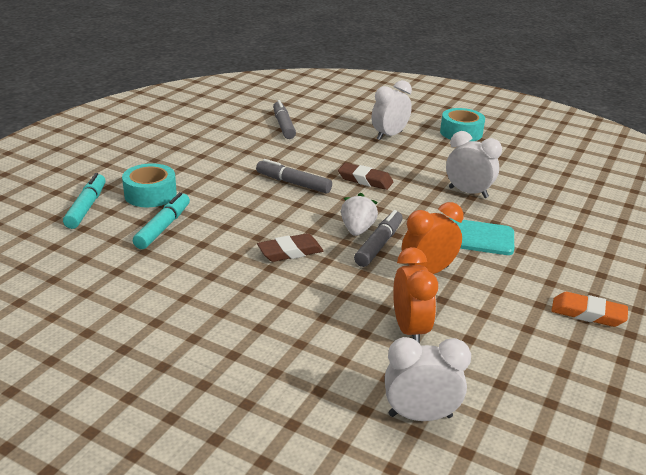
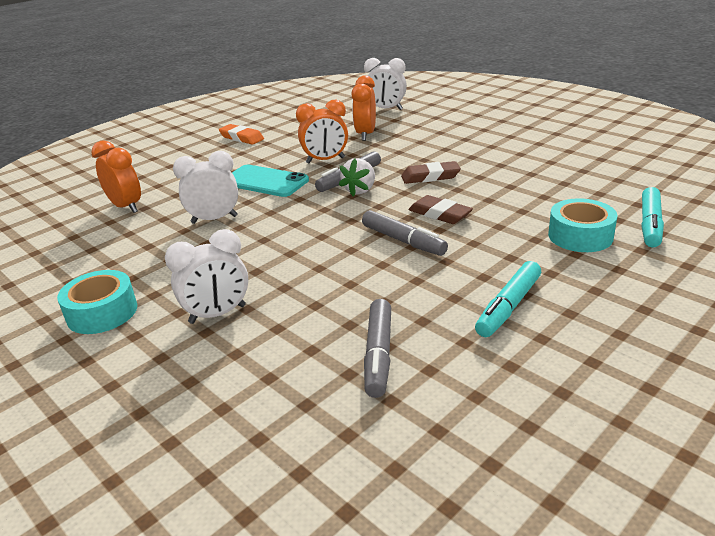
camera: 160 degrees left, 0 degrees up
turquoise marker [133,192,190,249] -> turquoise marker moved to [475,261,541,337]
brown eraser [338,163,393,190] -> brown eraser moved to [409,195,473,224]
white clock [446,131,502,198] -> white clock turned 120 degrees clockwise [173,151,238,224]
none -> orange clock [91,140,141,213]

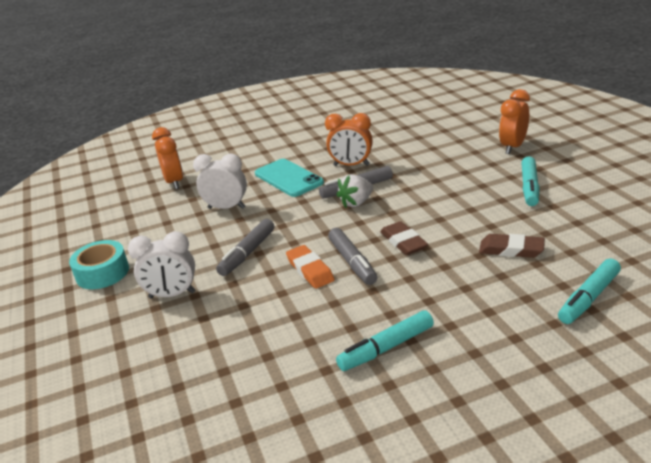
camera: 25 degrees right, 0 degrees up
orange eraser [219,124,264,145] -> orange eraser moved to [286,245,334,289]
orange clock [351,75,376,141] -> orange clock moved to [499,89,530,154]
white clock [364,58,407,110] -> none
grey marker [364,299,391,398] -> grey marker moved to [216,219,274,276]
brown eraser [401,161,461,184] -> brown eraser moved to [479,234,545,258]
turquoise tape [548,199,617,252] -> none
none -> turquoise marker [521,156,539,206]

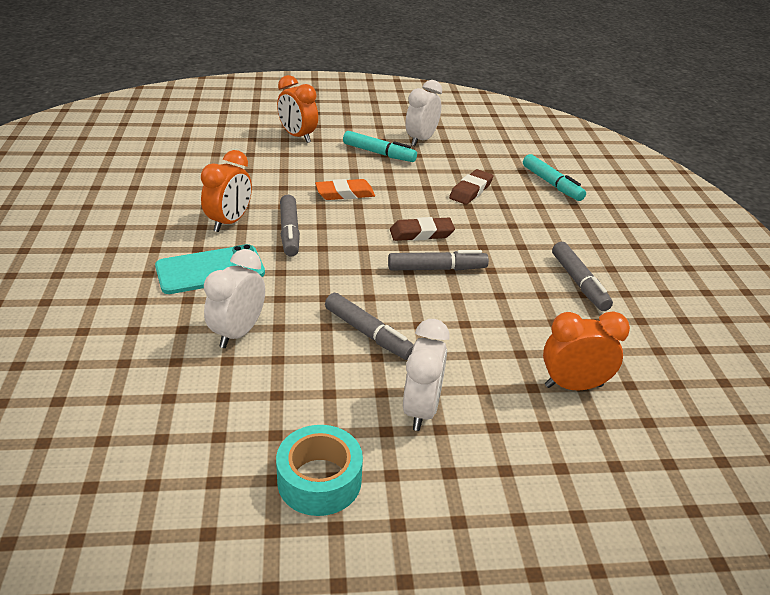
camera: 80 degrees left, 5 degrees up
orange clock [152,127,183,189] -> orange clock moved to [543,311,630,390]
orange eraser [286,245,334,289] -> orange eraser moved to [315,179,375,200]
white strawberry [336,174,373,208] -> none
turquoise marker [336,310,434,371] -> grey marker [552,242,613,311]
none -> white clock [405,80,442,146]

